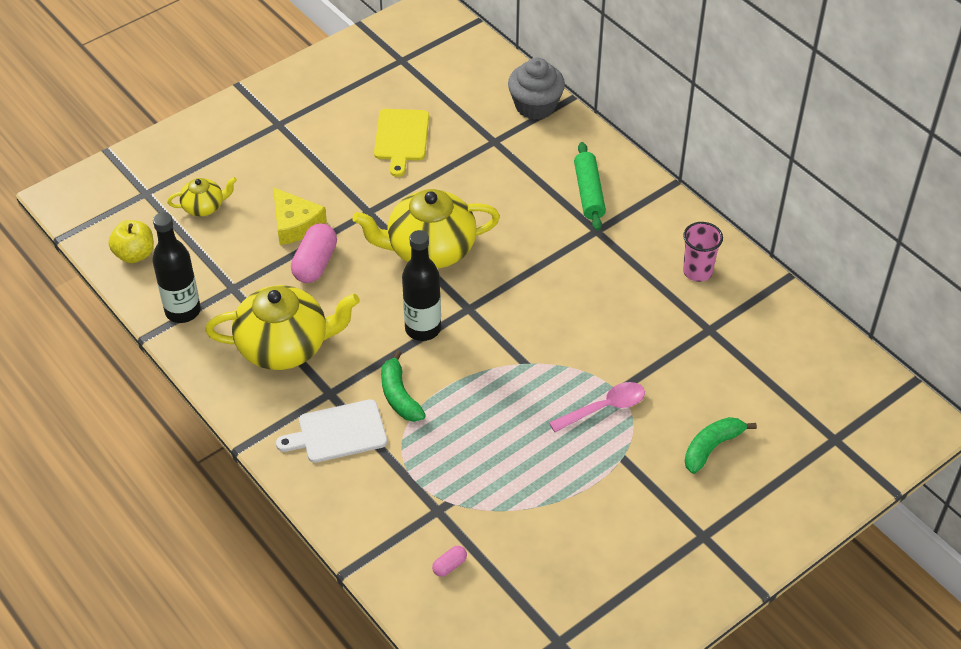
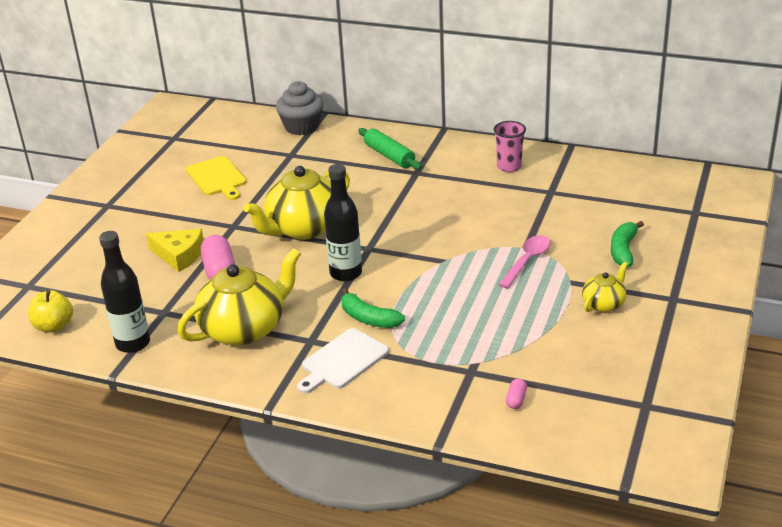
camera: 30 degrees left, 15 degrees down
yellow teapot [167,177,237,216] -> yellow teapot moved to [582,262,628,312]

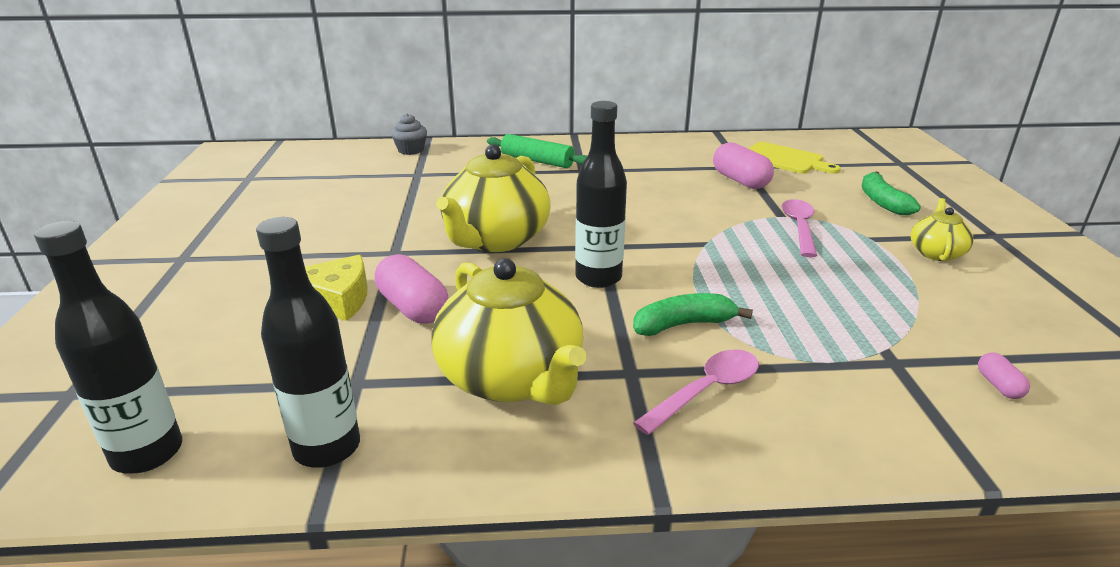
camera: 25 degrees left, 5 degrees down
yellow apple [28,290,73,333] -> black bottle [34,221,182,473]
yellow teapot [177,248,301,346] -> yellow teapot turned 120 degrees clockwise [431,258,586,406]
yellow cutting board [186,156,247,200] -> yellow cutting board moved to [748,142,841,174]
grey cupcake [276,81,323,135] -> grey cupcake [391,113,427,155], size x0.62
white cutting board [297,328,389,393] -> pink spoon [633,349,759,435]
green banana [341,288,405,328] -> green banana turned 150 degrees clockwise [633,293,753,336]
pink cup [494,121,526,172] -> none
none -> pink capsule [713,143,774,189]

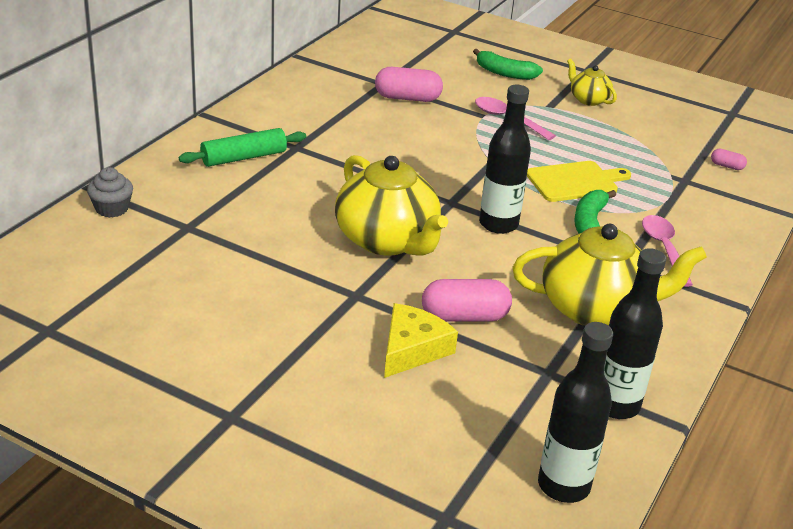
camera: 60 degrees left, 5 degrees up
yellow cutting board [748,142,841,174] -> yellow cutting board moved to [527,161,631,202]

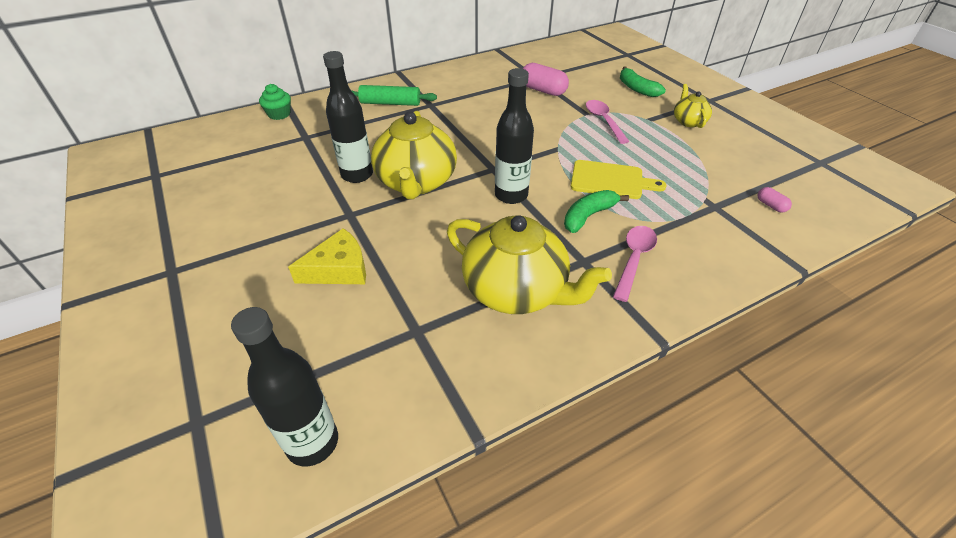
camera: 35 degrees right, 10 degrees up
grey cupcake [87,167,133,218] -> green cupcake [259,84,291,120]
pink capsule [422,279,512,322] -> none
black bottle [604,248,666,419] -> black bottle moved to [323,51,373,183]

